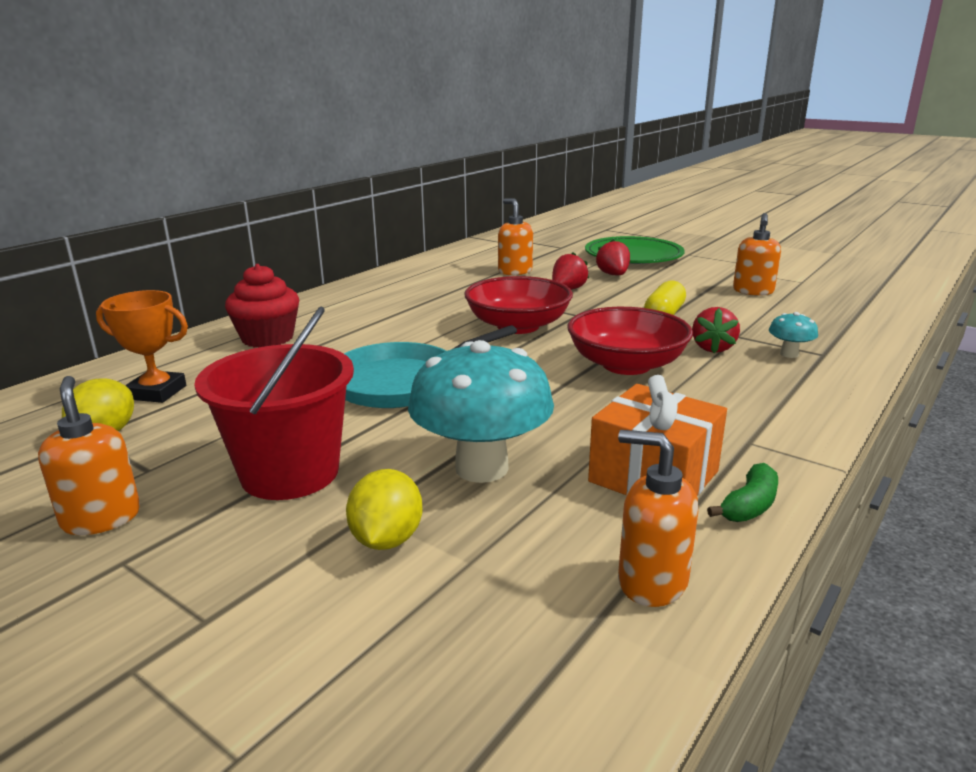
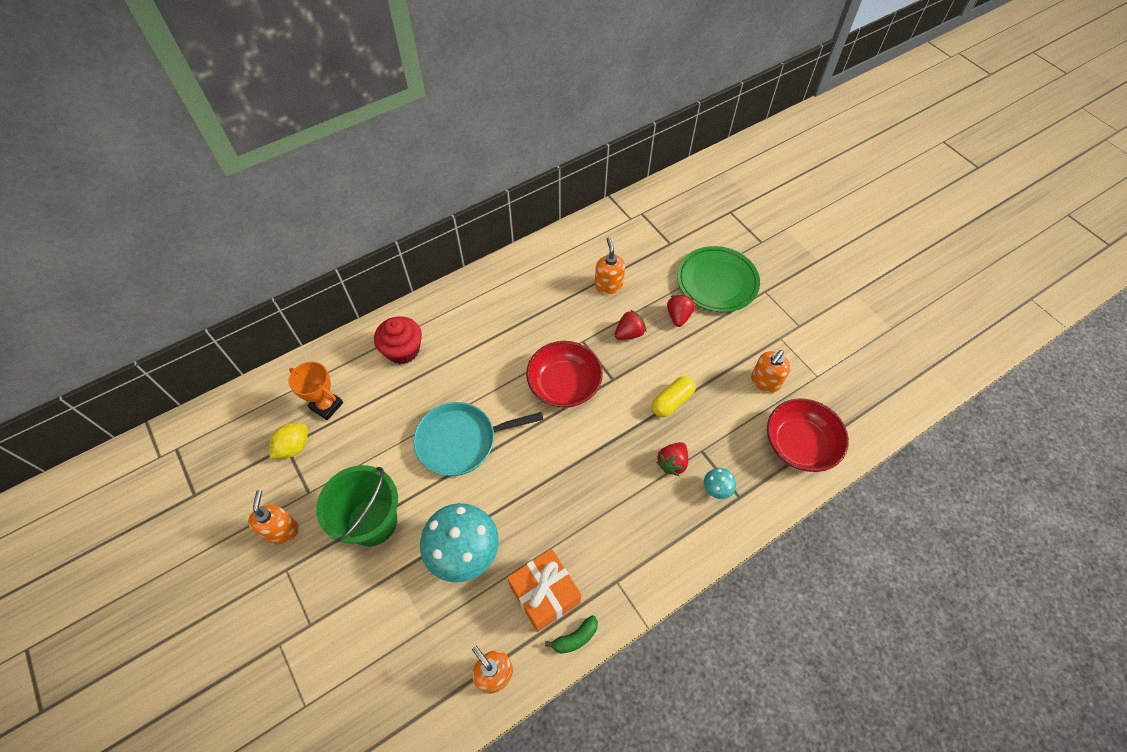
camera: 20 degrees right, 35 degrees up
red bucket [194,306,354,500] -> green bucket [316,465,398,546]
yellow lemon [346,469,423,550] -> none
red bowl [567,307,693,375] -> red bowl moved to [767,398,849,472]

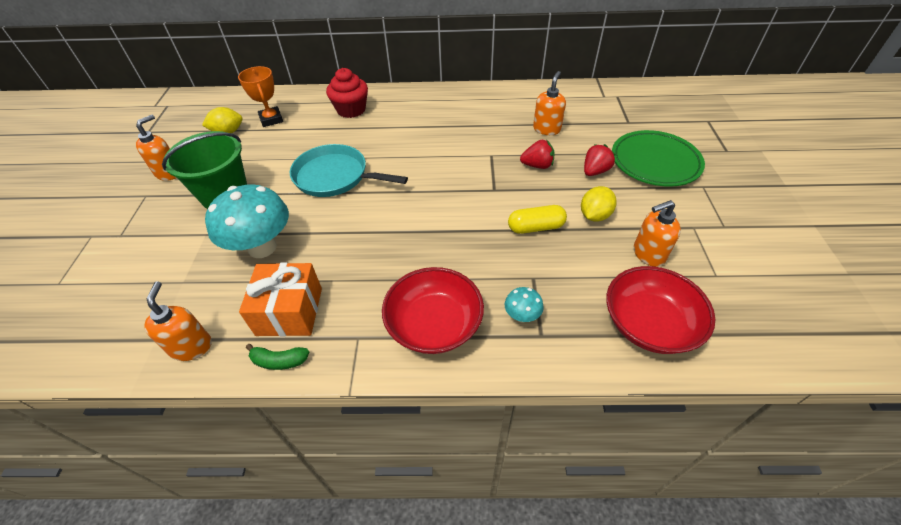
camera: 35 degrees right, 10 degrees down
red bowl [526,341,603,408] -> red bowl moved to [382,267,484,354]
red strawberry [656,442,688,476] -> none
none -> yellow lemon [581,186,616,222]

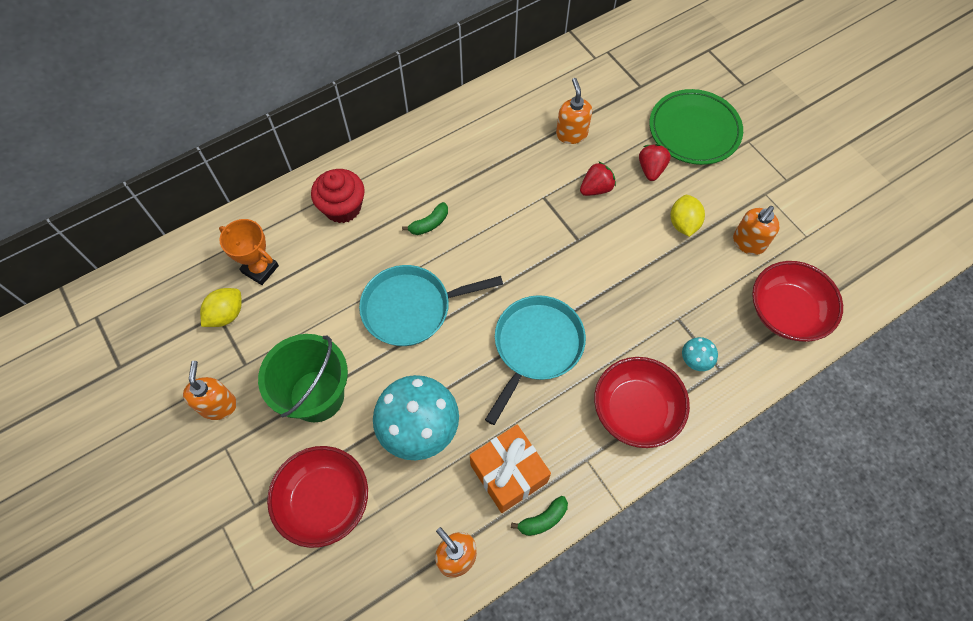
camera: 35 degrees left, 15 degrees up
yellow capsule [508,205,567,234] -> none
none -> red bowl [267,446,368,548]
none -> green banana [402,202,448,235]
none -> turquoise pan [485,295,586,425]

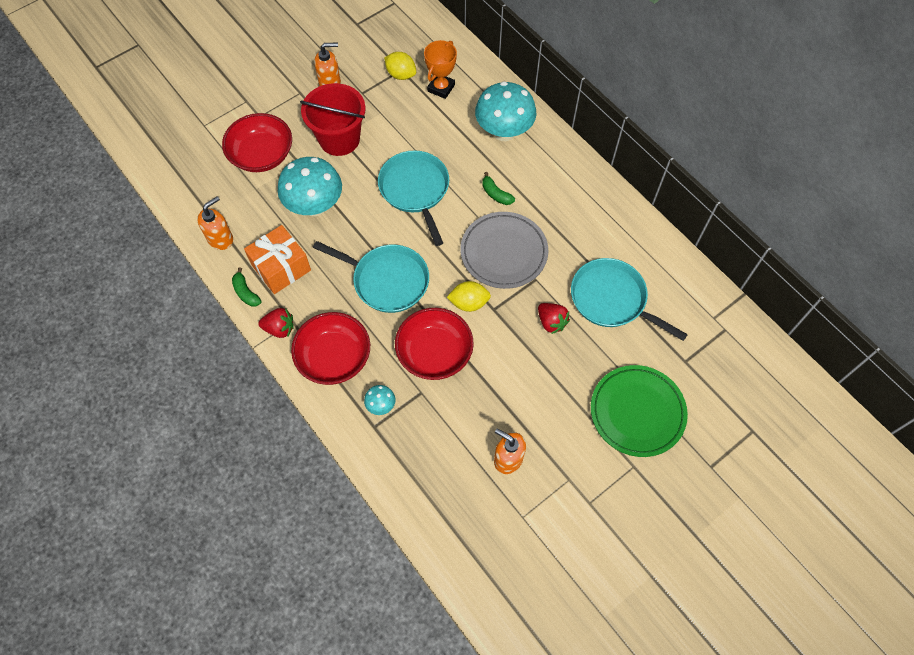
camera: 85 degrees right, 0 degrees up
green bucket [258,334,348,422] -> red bucket [300,83,366,156]
red cupcake [311,169,365,223] -> turquoise mushroom [475,81,537,141]
orange soap dispenser [556,78,592,144] -> turquoise pan [571,258,688,341]
red strawberry [639,144,671,181] -> red strawberry moved to [258,308,294,338]
yellow lemon [670,195,705,237] -> yellow lemon moved to [447,281,491,312]
red bowl [752,261,843,342] -> red bowl moved to [395,308,474,380]
none -> grey plate [460,212,549,289]

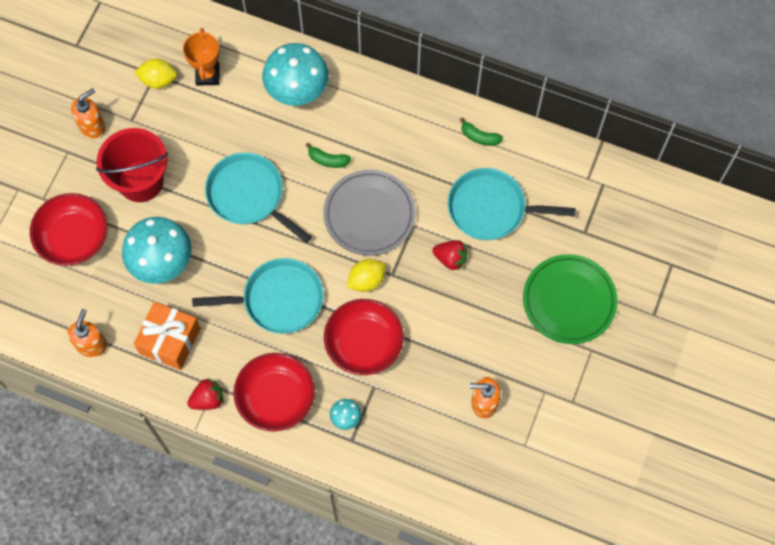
camera: 30 degrees left, 5 degrees up
green banana [232,268,261,307] -> green banana moved to [460,117,503,146]

